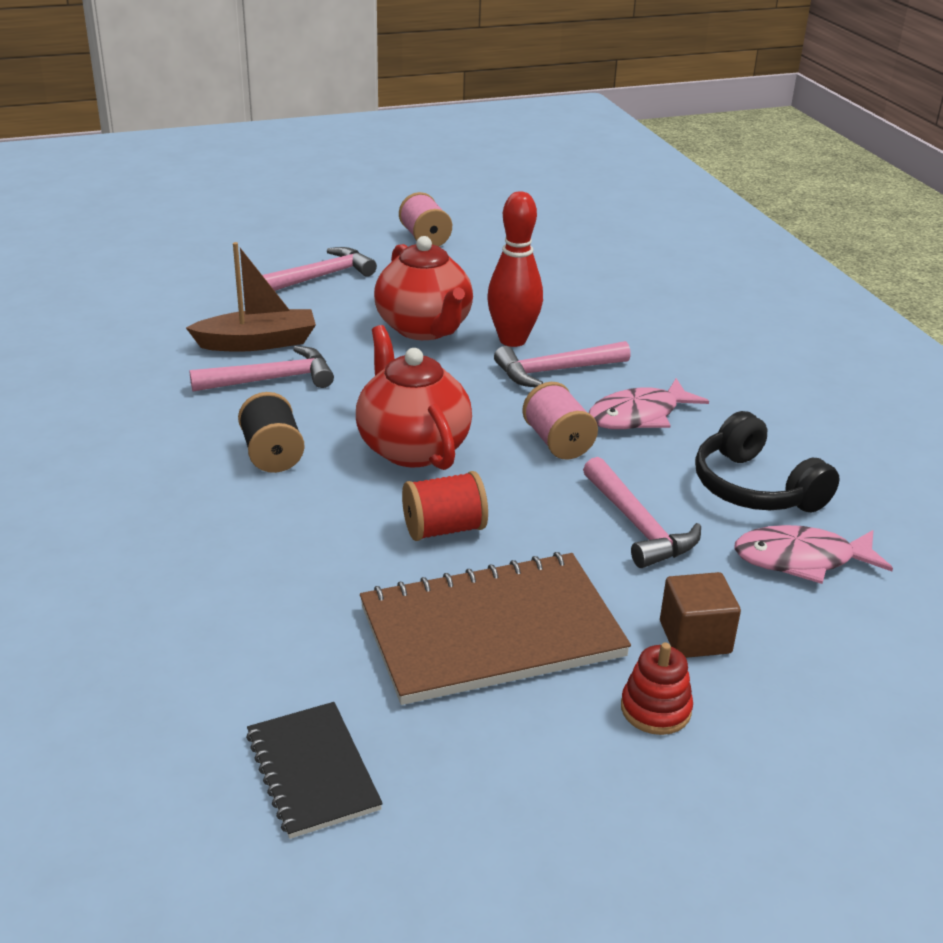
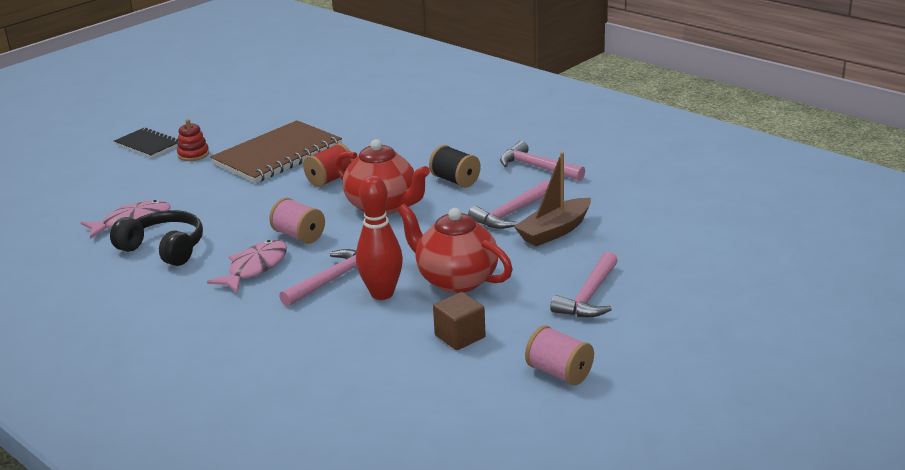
camera: 155 degrees right, 5 degrees down
black notebook [246,702,383,839] -> black notebook moved to [114,127,179,158]
pink hammer [583,457,701,568] -> pink hammer moved to [500,141,585,181]
brown cube [660,572,741,658] -> brown cube moved to [433,292,486,350]

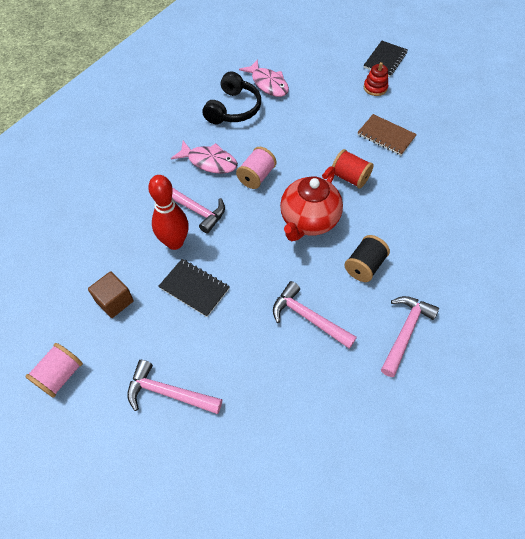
camera: 80 degrees right, 30 degrees up
brown notebook [210,120,342,183] -> brown notebook [357,114,417,156], size x0.55
red teapot [397,204,513,293] -> black notebook [158,259,230,317]
brown boat [514,152,591,246] -> none

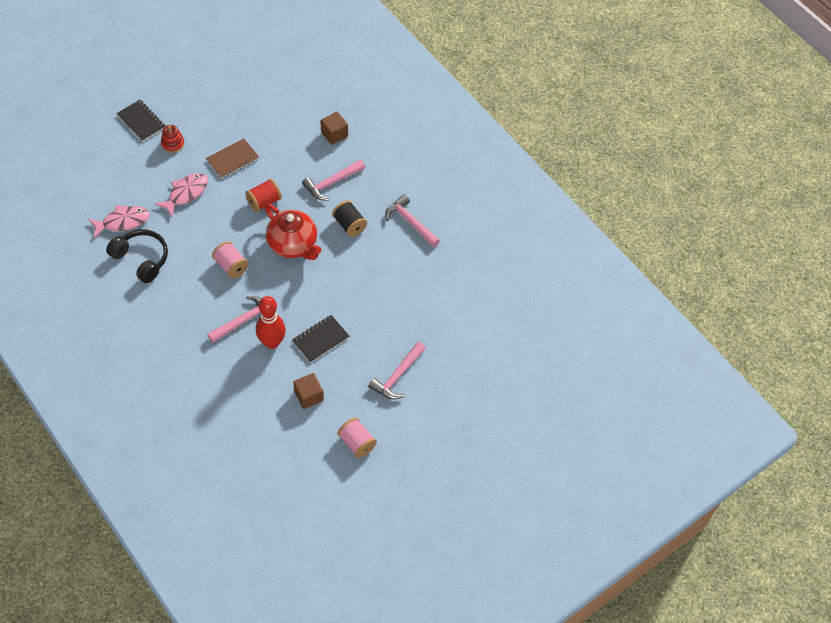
camera: 75 degrees left, 0 degrees up
pink fish [171,141,238,174] -> pink fish moved to [155,173,208,218]
pink hammer [273,281,357,349] -> pink hammer moved to [302,160,365,200]
none -> brown cube [321,112,348,145]

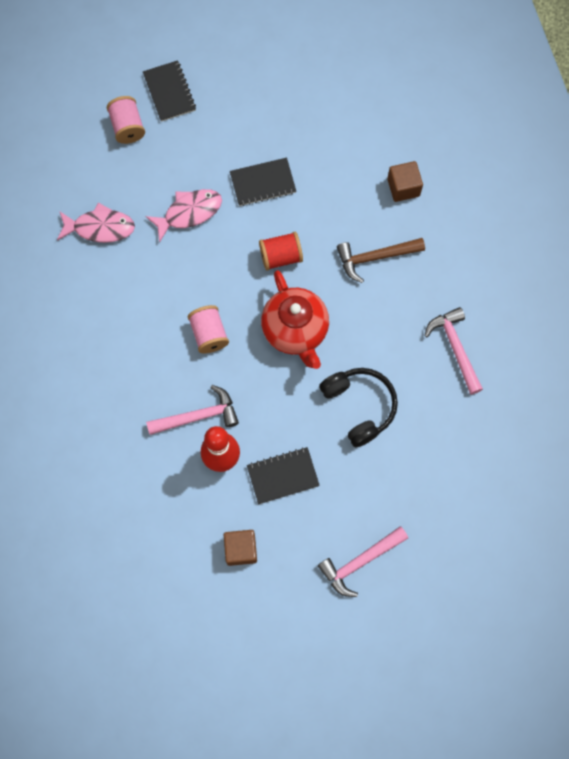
camera: 25 degrees right, 15 degrees up
black headphones [106,229,168,283] -> black headphones moved to [319,368,398,447]
red stacking toy [161,125,184,153] -> none
brown notebook [206,138,259,179] -> black notebook [230,158,296,206]
pink hammer [302,160,365,200] -> brown hammer [337,238,425,283]
black spool [332,200,367,237] -> none
pink spool [337,417,377,458] -> pink spool moved to [107,96,145,144]

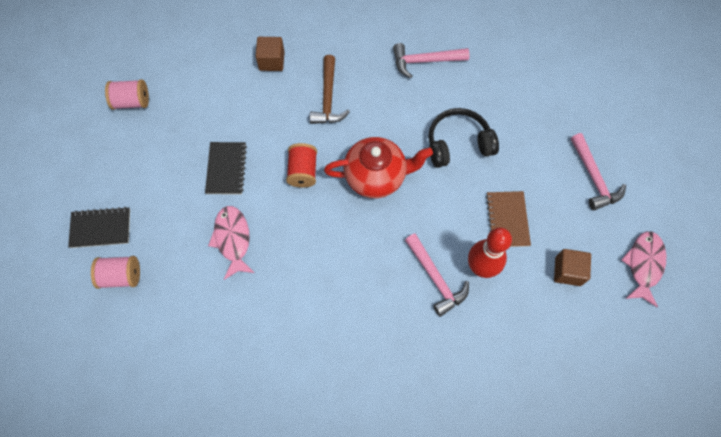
camera: 75 degrees left, 5 degrees down
pink fish [57,203,135,243] -> pink fish moved to [621,231,666,307]
pink hammer [146,385,239,435] -> pink hammer turned 150 degrees clockwise [405,233,469,317]
pink spool [188,305,229,353] -> pink spool moved to [105,79,149,110]
black notebook [247,447,320,504] -> brown notebook [486,191,531,247]

